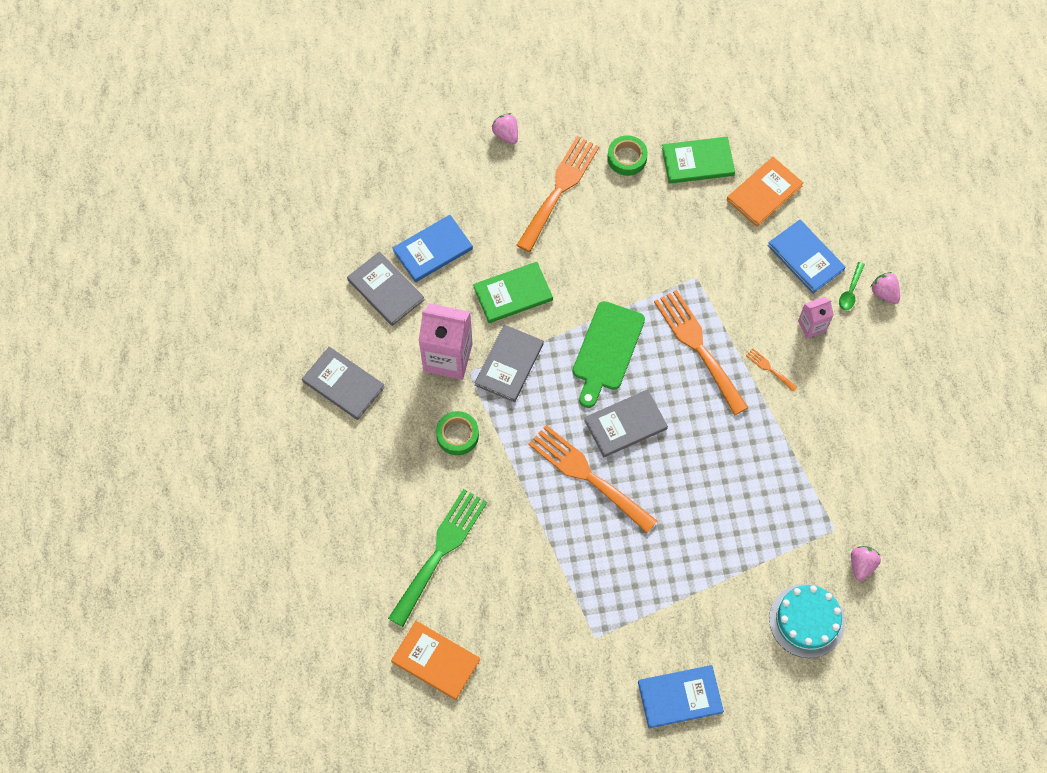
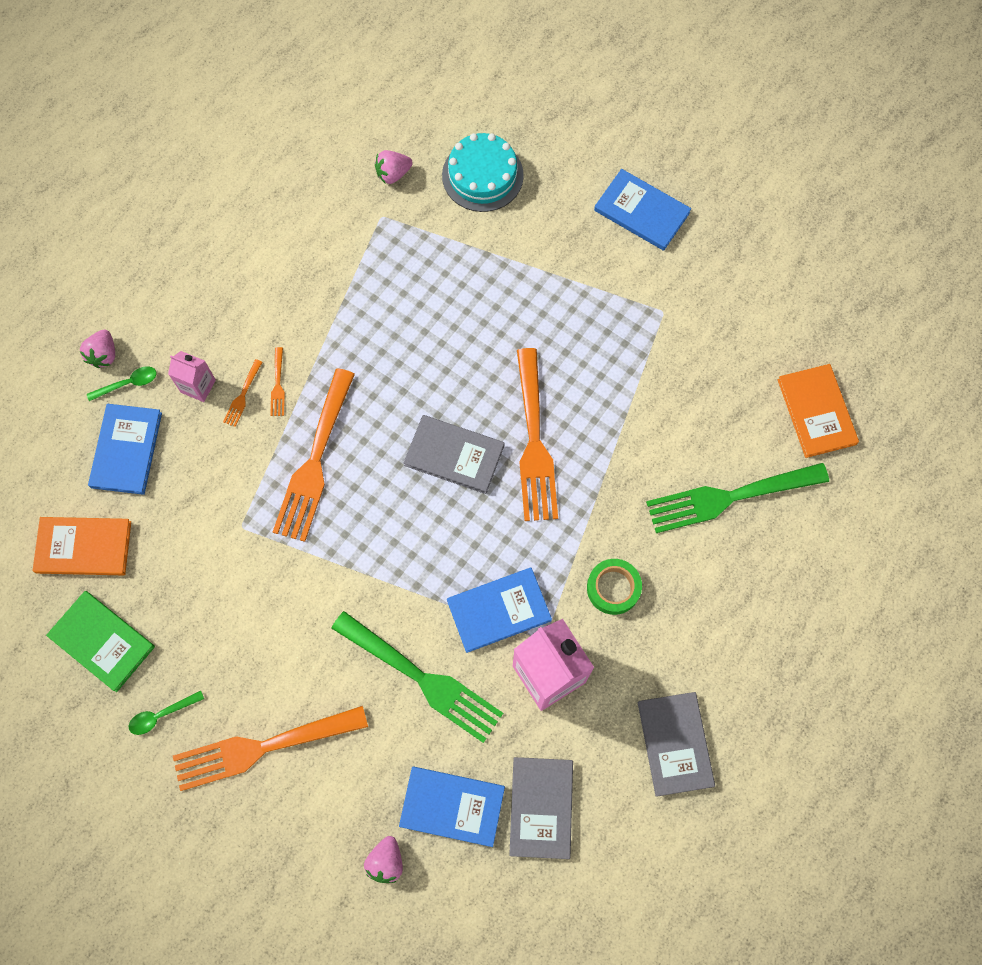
camera: 135 degrees left, 5 degrees up
green book [473,262,553,323] -> green fork [331,611,503,743]
grey book [475,324,544,402] -> blue book [447,568,552,653]
pink strawberry [491,113,518,144] -> pink strawberry moved to [364,836,403,883]
green cutting board [573,301,645,408] -> none
green tape [607,135,648,176] -> green spoon [128,691,204,735]
none -> orange fork [223,359,262,427]

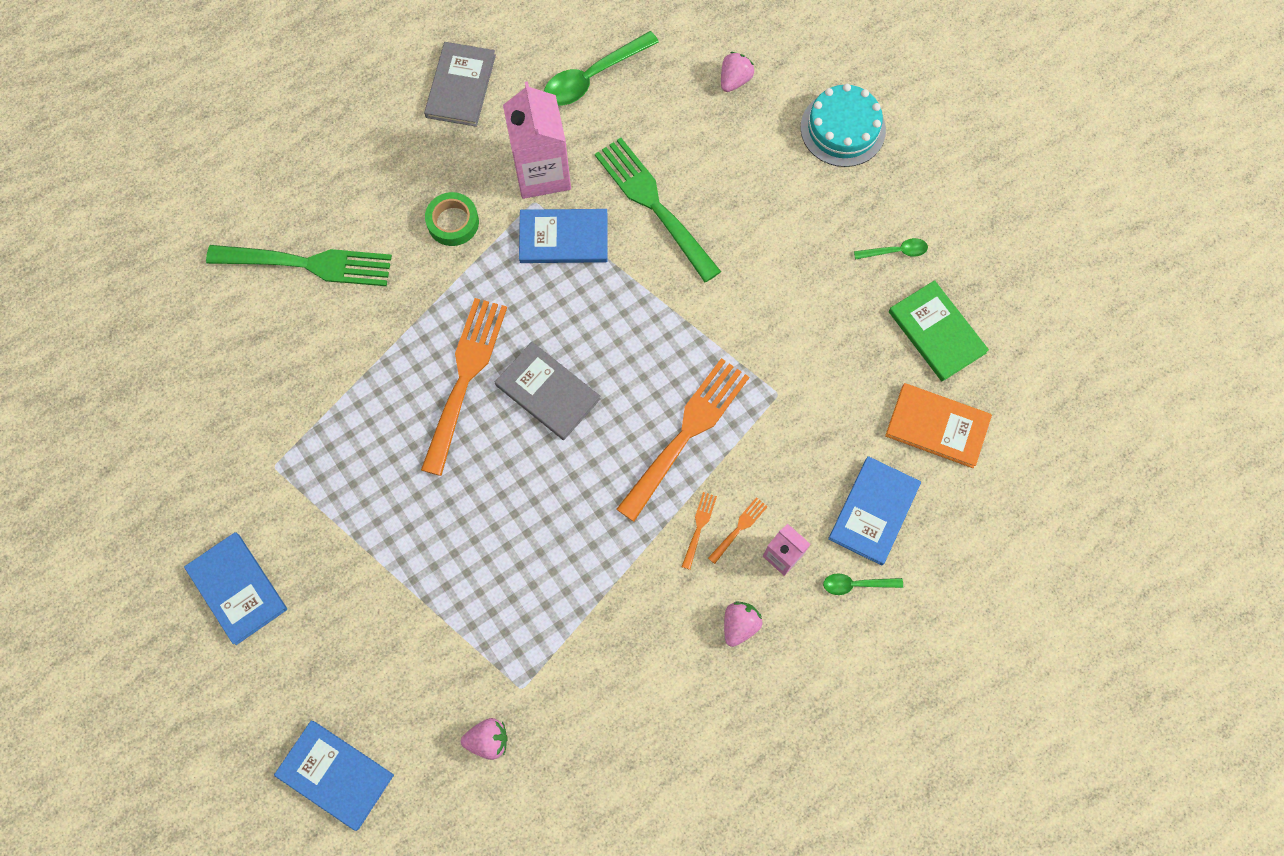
camera: 160 degrees left, 0 degrees up
pink strawberry [80,330,115,368] -> pink strawberry moved to [724,601,763,647]
orange fork [173,706,368,791] -> none
blue book [399,767,505,847] -> blue book moved to [274,721,394,831]
turquoise cake [442,133,524,212] -> turquoise cake moved to [800,84,886,167]
grey book [509,757,573,859] -> green spoon [544,31,659,106]
orange book [778,364,859,458] -> none

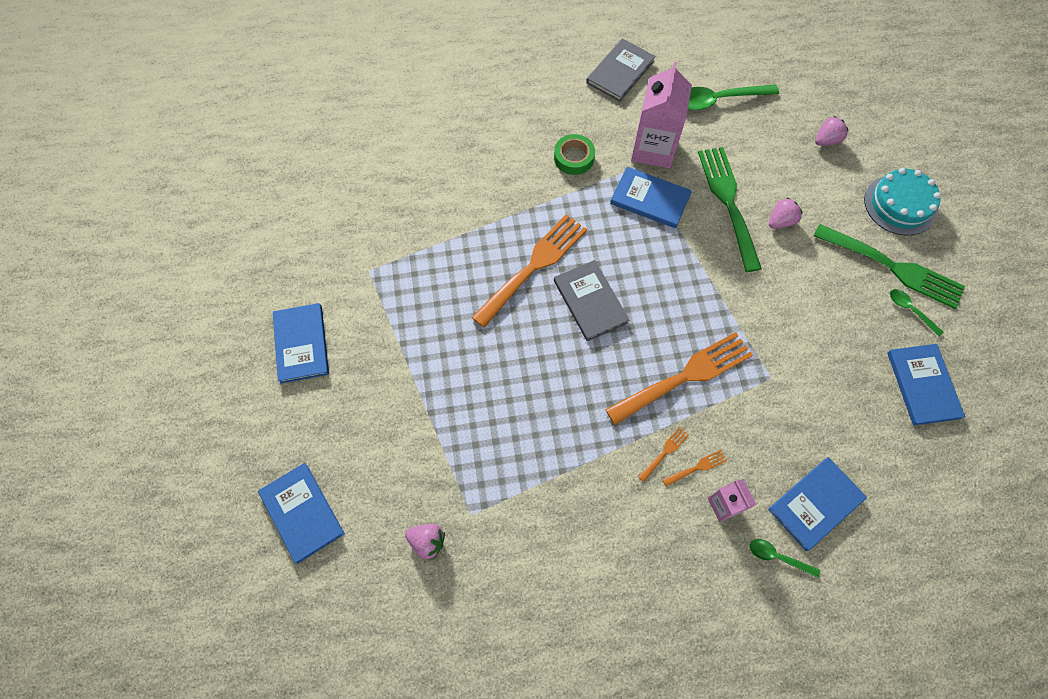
camera: 25 degrees right, 5 degrees down
green fork [206,245,392,286] -> green fork moved to [814,224,965,309]
pink strawberry [724,601,763,647] -> pink strawberry moved to [769,197,803,229]
green spoon [854,238,928,260] -> green spoon turned 150 degrees counterclockwise [890,289,944,336]
orange book [885,383,992,468] -> none
green book [889,280,989,382] -> blue book [887,344,965,426]

